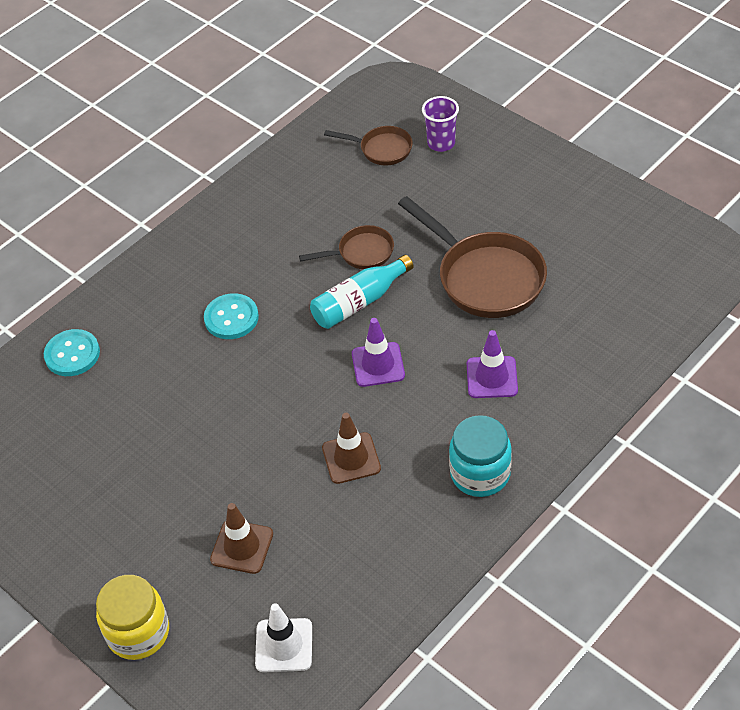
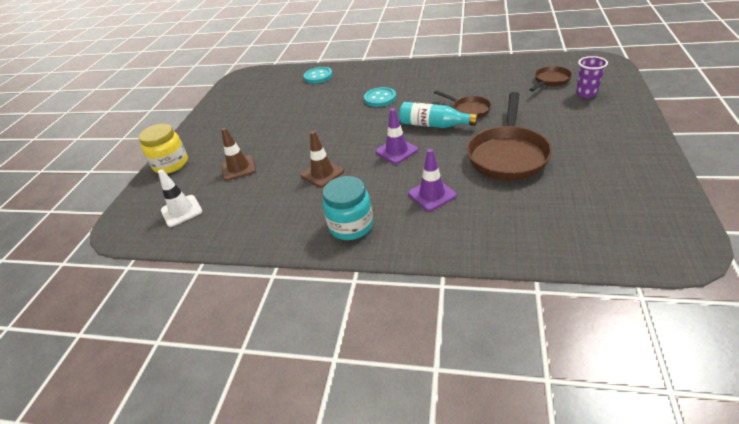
camera: 60 degrees right, 10 degrees down
brown pan [324,126,413,165] -> brown pan turned 120 degrees counterclockwise [529,66,572,91]

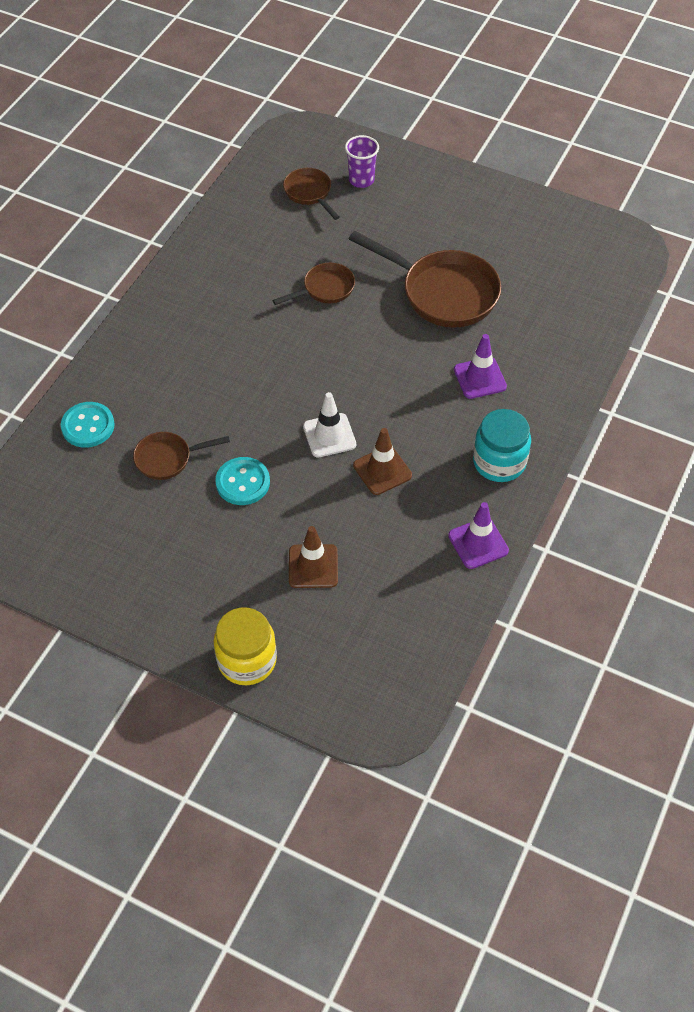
camera: 80 degrees left, 15 degrees up
white traffic cone [158,169,202,227] -> white traffic cone moved to [303,392,356,458]
turquoise button [364,87,396,107] -> turquoise button moved to [215,457,270,505]
purple traffic cone [376,108,418,164] -> purple traffic cone moved to [448,502,509,569]
turquoise bottle [399,102,478,128] -> none
none -> brown pan [133,432,230,480]

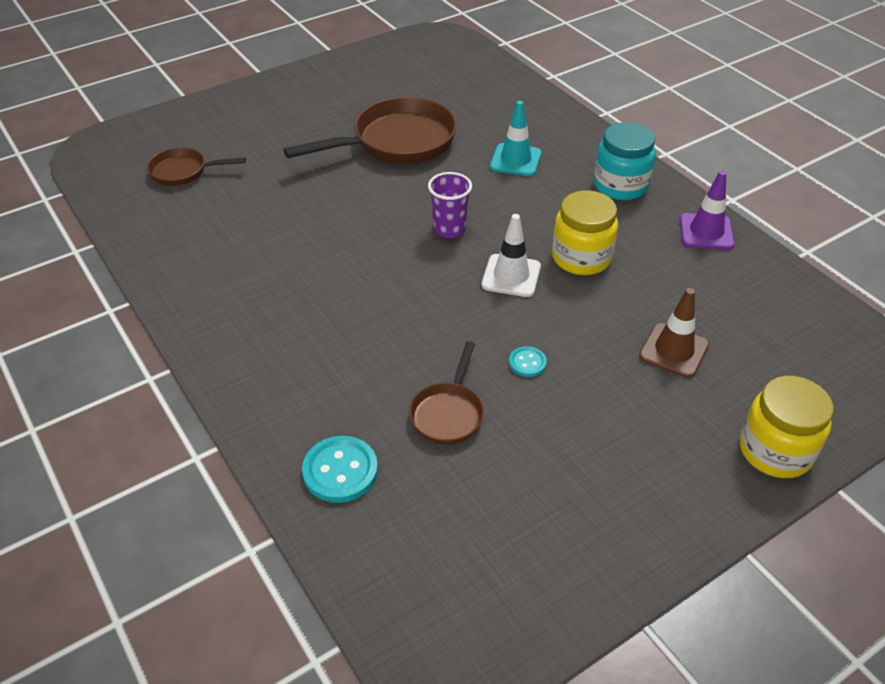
camera: 60 degrees left, 10 degrees down
turquoise button [215,457,270,505] -> turquoise button [509,346,547,377], size x0.56
brown pan [273,263,355,305] -> none
purple cup [345,135,379,188] -> purple cup moved to [428,172,472,238]
brown traffic cone [353,428,412,495] -> yellow jar [552,191,618,275]
purple traffic cone [454,334,507,399] -> turquoise traffic cone [490,101,542,176]

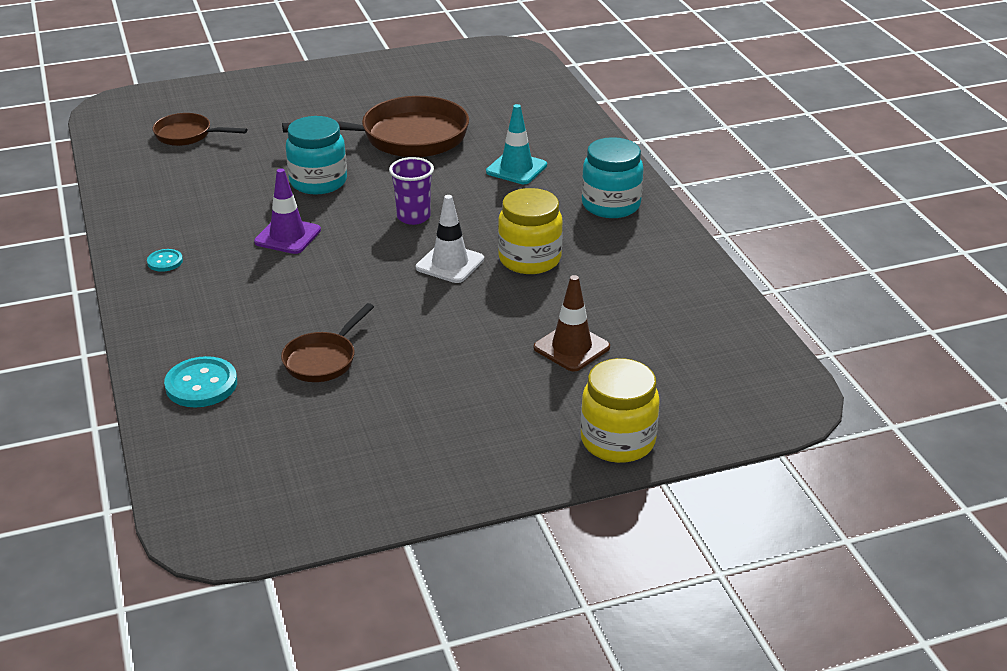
camera: 15 degrees right, 10 degrees down
turquoise button [509,346,547,377] -> turquoise button moved to [147,249,183,272]
purple traffic cone [680,171,735,250] -> purple traffic cone moved to [254,168,321,254]
none -> turquoise jar [286,116,347,195]

